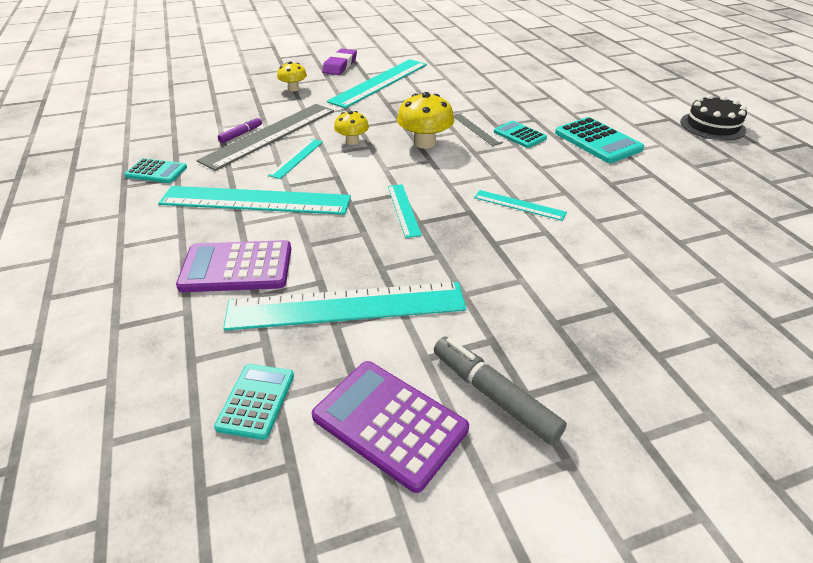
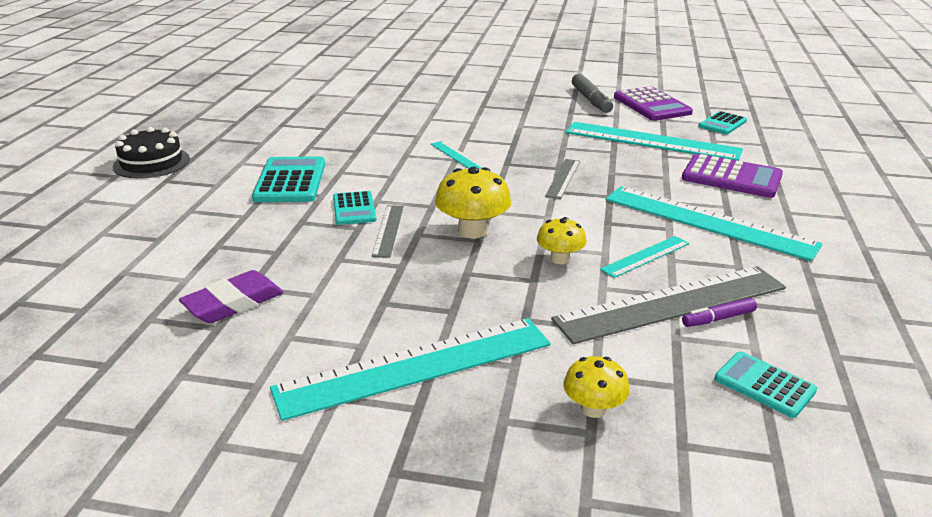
camera: 150 degrees left, 10 degrees down
turquoise calculator [124,158,187,183] -> turquoise calculator moved to [715,351,817,418]
purple eraser [322,48,357,75] -> purple eraser moved to [179,270,284,323]
turquoise ruler [388,184,422,238] -> grey ruler [545,159,580,199]

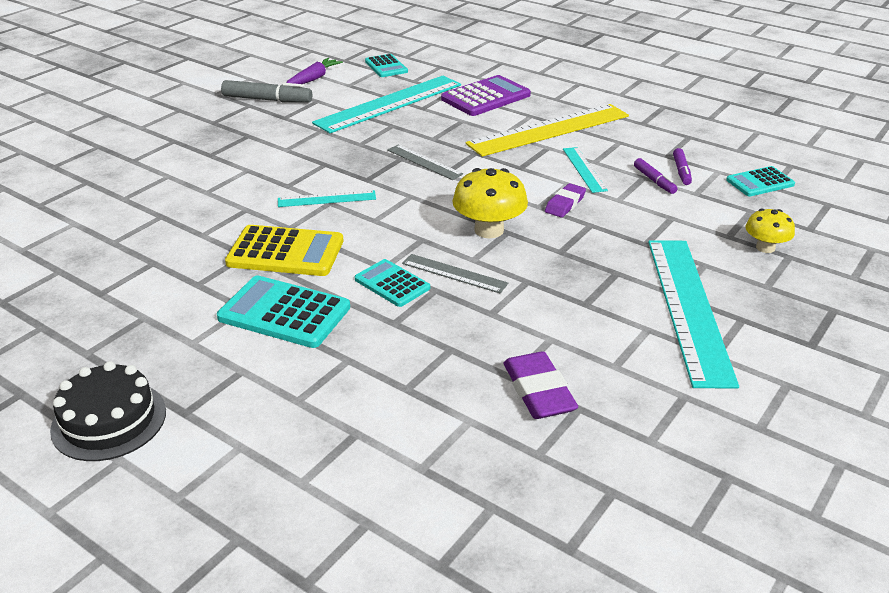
camera: 65 degrees left, 5 degrees up
turquoise calculator [333,191,376,225] -> turquoise calculator turned 150 degrees counterclockwise [355,259,430,307]
yellow mushroom [537,217,587,264] -> purple eraser [545,183,586,218]
grey ruler [551,266,786,344] -> purple marker [634,158,677,194]
turquoise ruler [606,186,823,261] -> yellow ruler [466,104,629,157]
purple calculator [614,86,693,121] -> purple carrot [286,58,343,84]
none -> yellow calculator [225,225,343,276]

